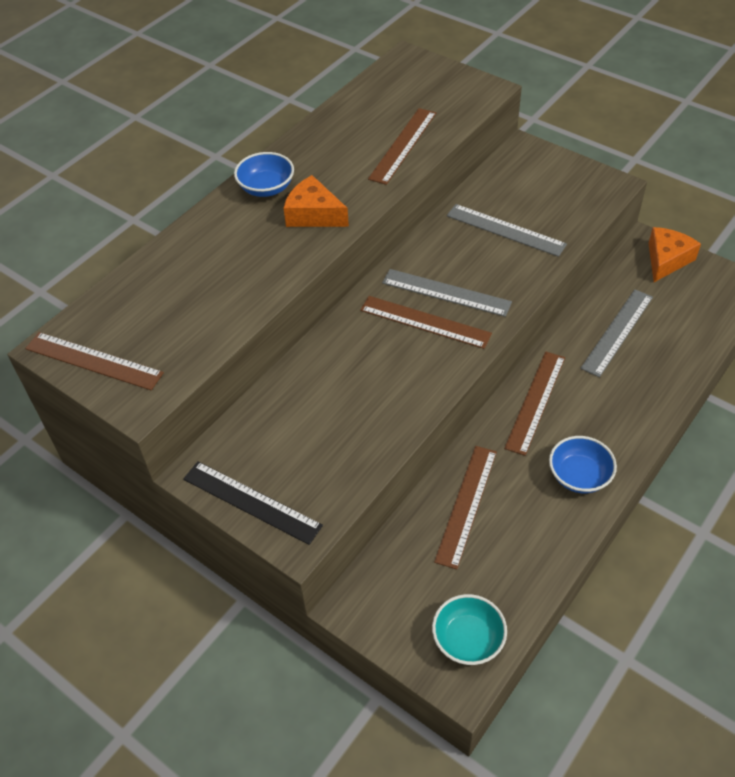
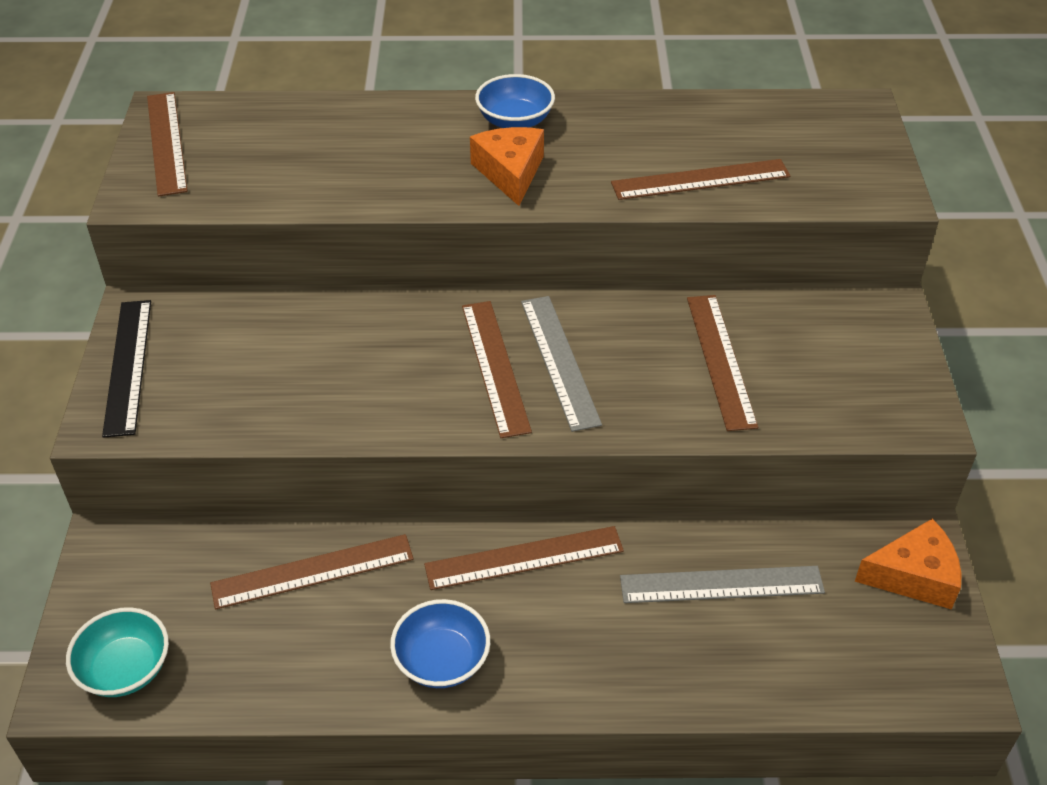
camera: 50 degrees right, 5 degrees down
grey ruler [447,204,567,257] -> brown ruler [687,295,758,431]

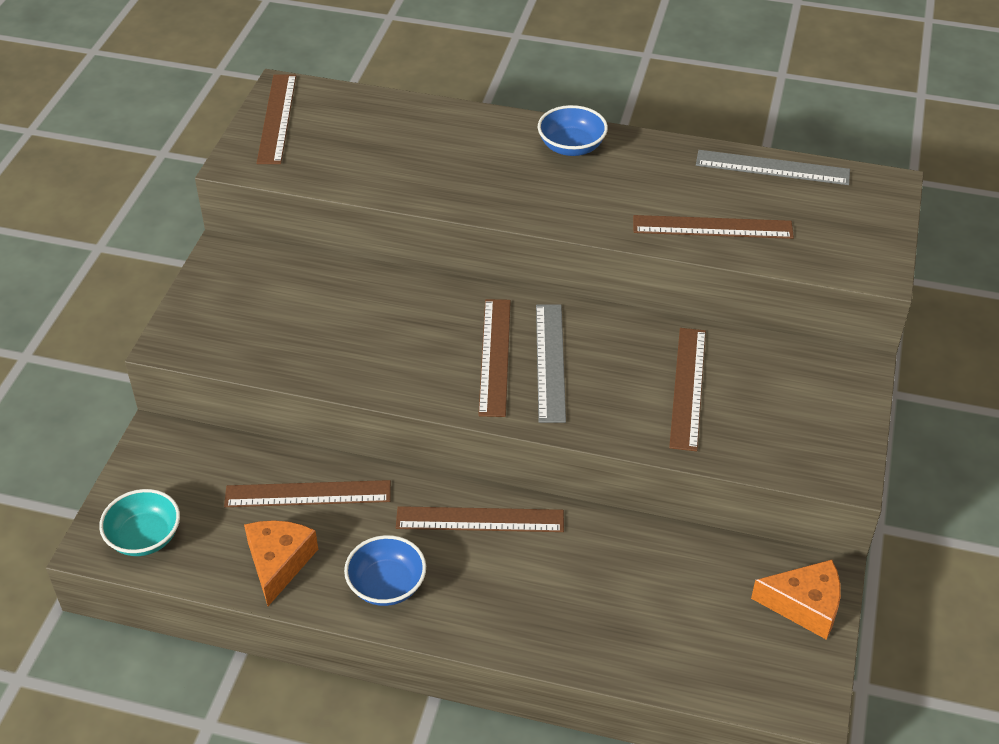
camera: 15 degrees right, 0 degrees up
black ruler [102,300,151,438] -> none
orange cheese [470,127,544,206] -> orange cheese moved to [244,520,318,606]
grey ruler [620,566,825,603] -> grey ruler moved to [696,150,850,185]

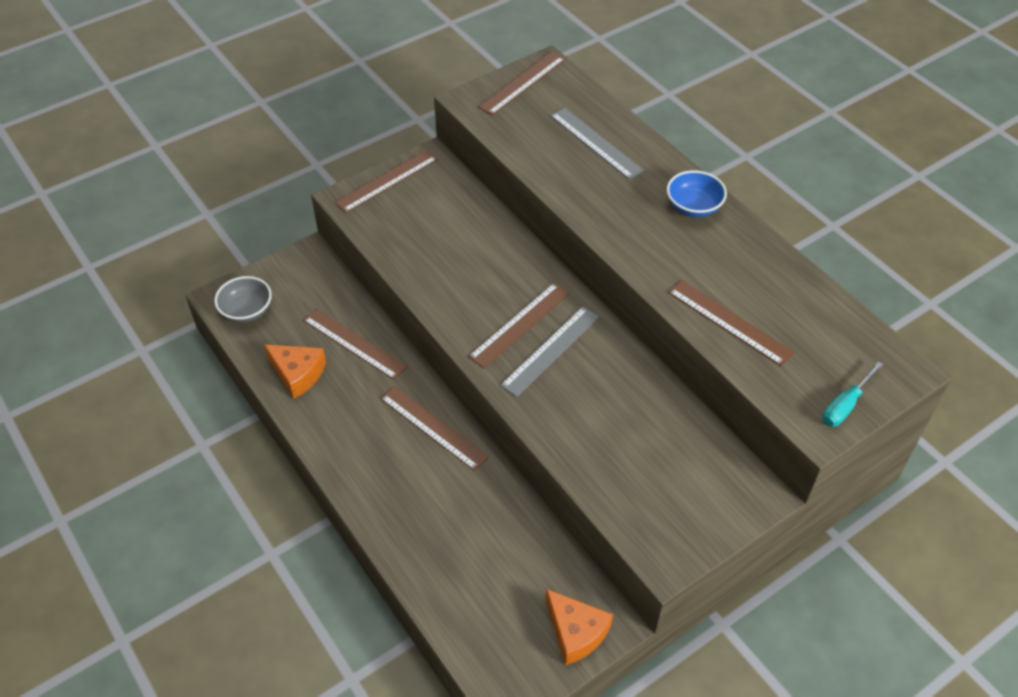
camera: 40 degrees right, 5 degrees up
turquoise bowl [99,489,180,556] -> grey bowl [214,276,272,322]
orange cheese [244,520,318,606] -> orange cheese turned 75 degrees clockwise [264,345,326,399]
blue bowl [344,535,426,606] -> none
brown ruler [669,328,706,451] -> brown ruler moved to [335,150,438,213]
grey ruler [696,150,850,185] -> grey ruler moved to [550,108,644,180]
none -> turquoise screwdriver [823,361,884,427]

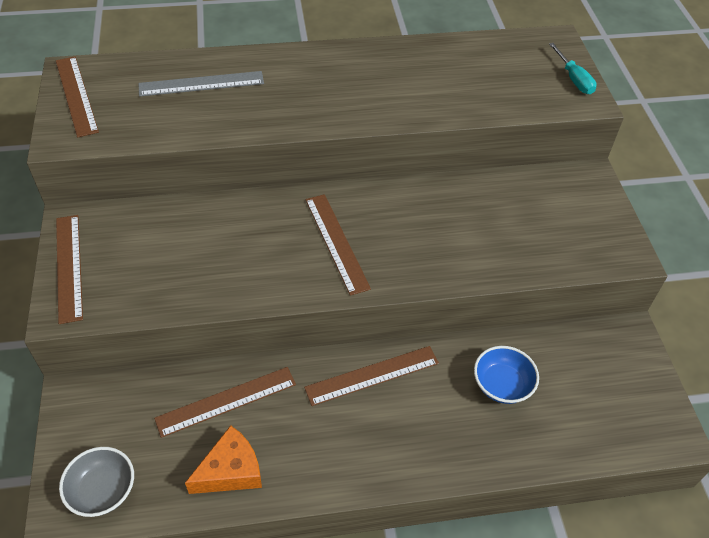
camera: 65 degrees left, 0 degrees up
grey ruler [500,307,599,397] -> none
orange cheese [545,589,613,665] -> none
blue bowl [667,170,727,217] -> blue bowl moved to [474,346,539,404]
brown ruler [668,280,795,366] -> none

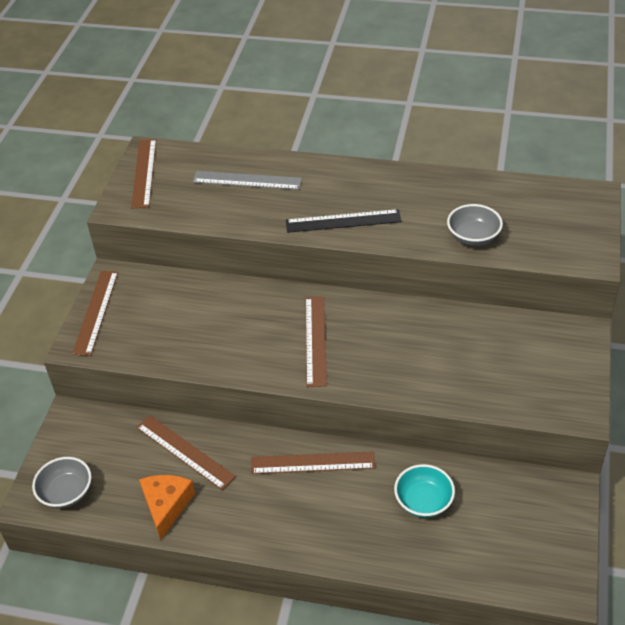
camera: 25 degrees right, 5 degrees down
brown ruler [154,367,296,438] -> brown ruler turned 45 degrees clockwise [136,415,236,490]
orange cheese [185,425,262,494] -> orange cheese turned 75 degrees counterclockwise [139,475,195,540]
blue bowl [474,346,539,404] -> turquoise bowl [394,464,455,518]
turquoise screwdriver [549,43,597,94] -> none
none -> black ruler [286,209,401,233]
none -> grey bowl [447,204,503,246]

